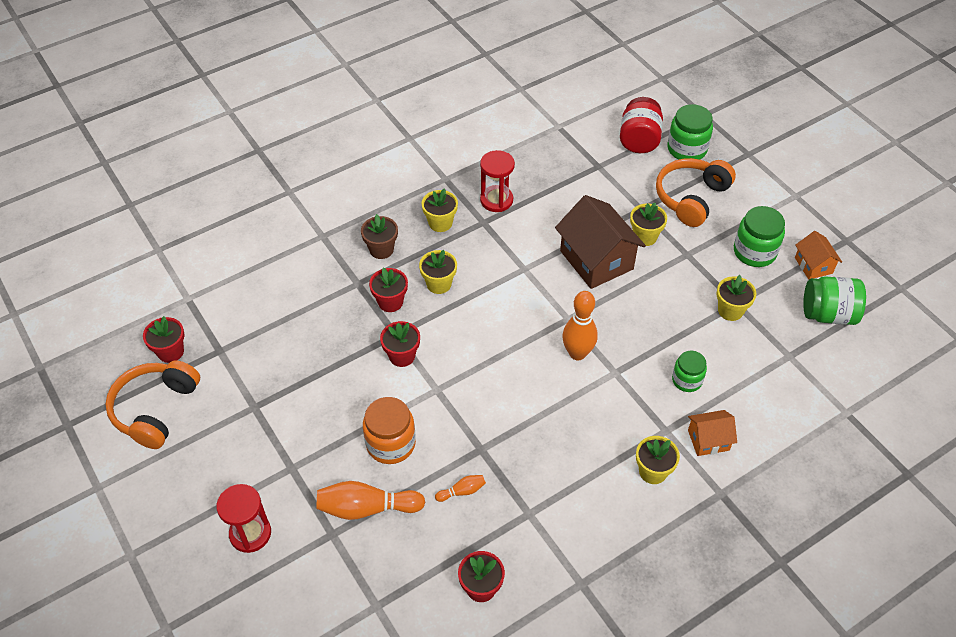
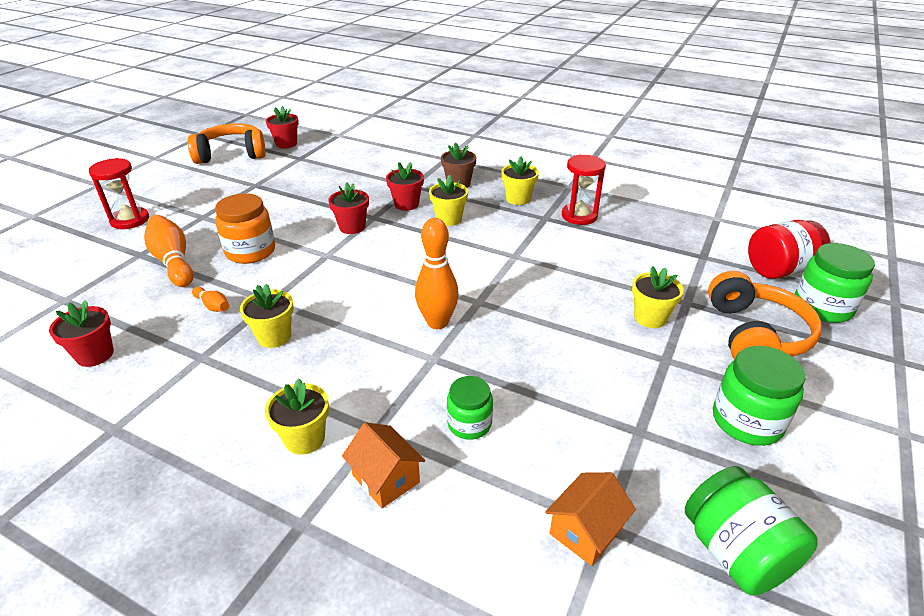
camera: 60 degrees right, 15 degrees down
brown house [555,195,646,289] -> none
orange headphones [656,158,736,227] -> orange headphones turned 90 degrees clockwise [708,271,822,360]
yellow flower pot [716,275,756,321] -> yellow flower pot moved to [240,284,294,348]
orange house [795,231,842,280] -> orange house moved to [545,472,636,566]

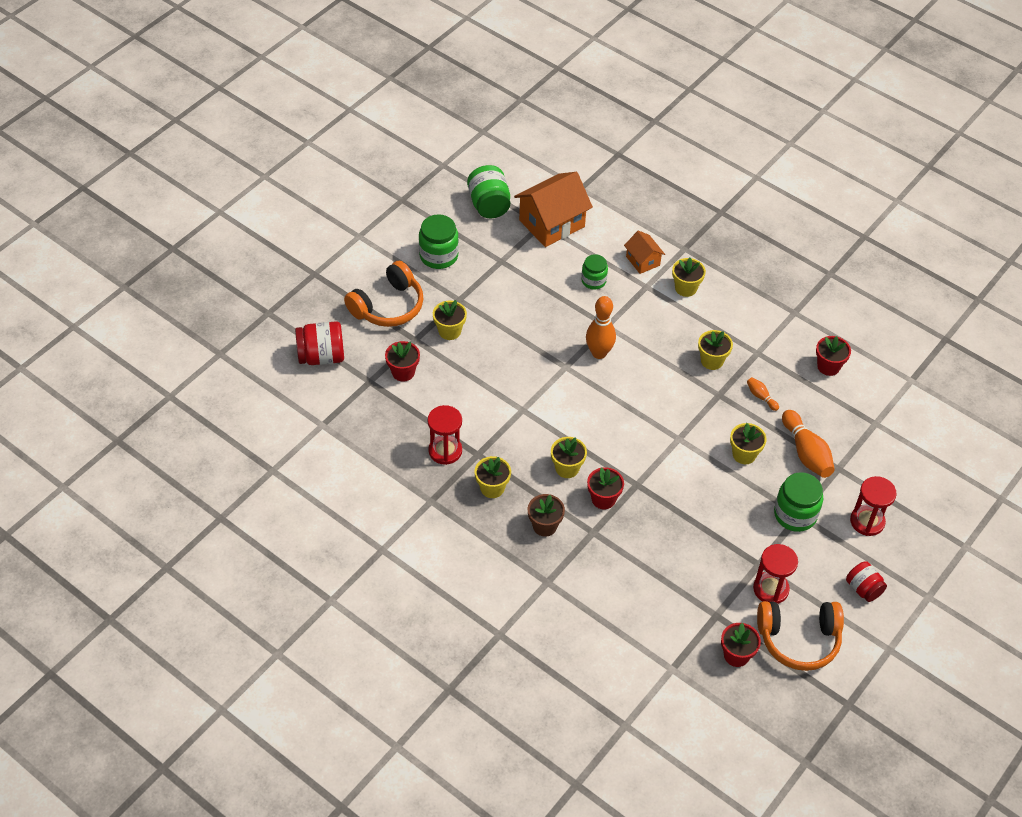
camera: 170 degrees left, 15 degrees up
orange jar [215,193,275,264] -> yellow flower pot [730,423,767,464]
red flower pot [328,182,369,234] -> red flower pot moved to [385,341,420,382]
orange house [545,472,636,566] -> orange house [514,172,593,247], size x1.89
orange headphones [708,271,822,360] -> orange headphones turned 150 degrees counterclockwise [344,261,423,327]
green jar [795,243,875,323] -> green jar moved to [774,472,823,532]
none -> red hourglass [753,544,798,604]
none -> red jar [846,561,887,602]

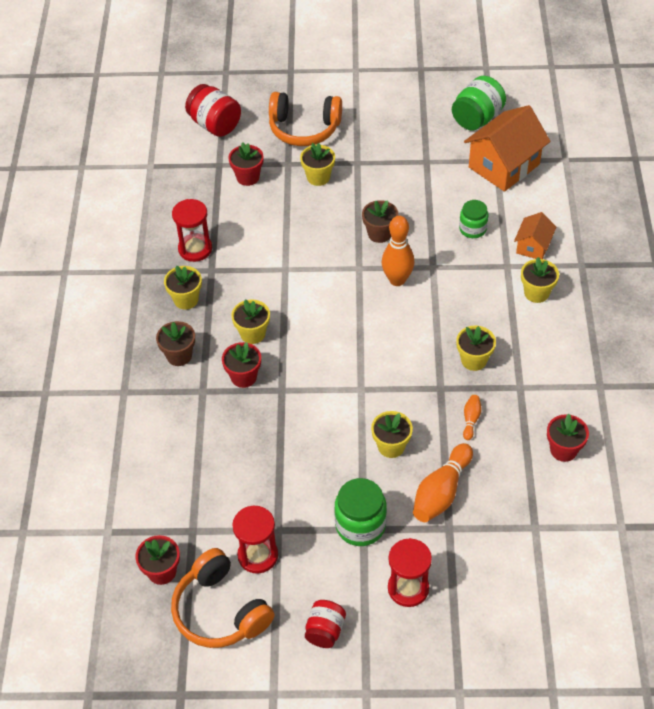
camera: 55 degrees right, 0 degrees up
green jar [419,214,459,269] -> none
orange house [514,172,593,247] -> orange house turned 60 degrees counterclockwise [464,105,551,192]
none -> brown flower pot [362,200,398,243]

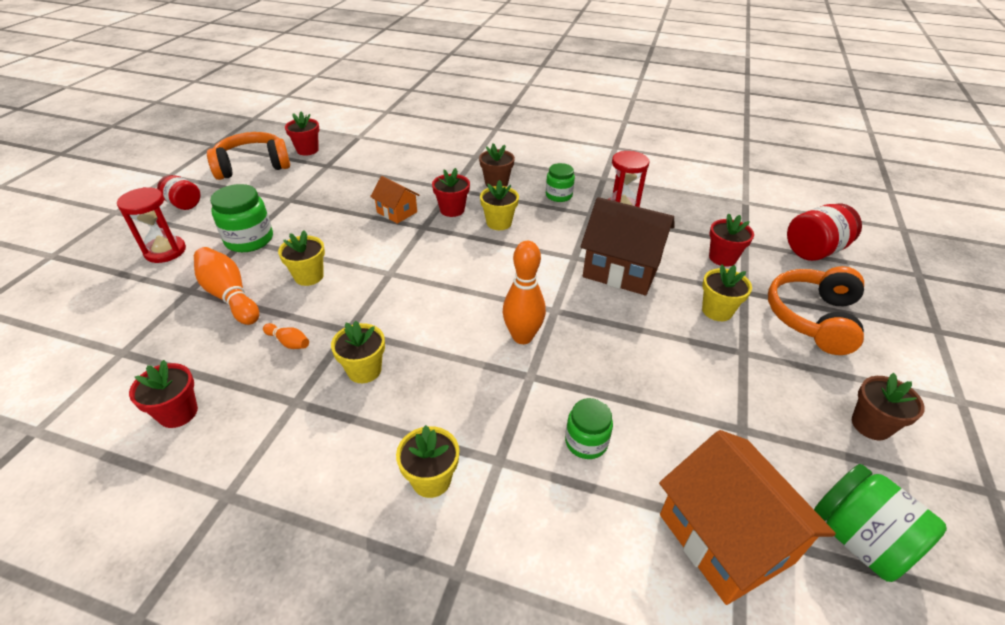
camera: 105 degrees right, 10 degrees down
yellow flower pot [164,265,202,309] -> green jar [546,163,575,202]
red hourglass [232,506,278,573] -> none
brown flower pot [362,200,398,243] -> brown flower pot moved to [852,373,925,441]
orange house [514,212,556,259] -> orange house moved to [370,176,419,224]
none -> brown house [581,197,675,295]

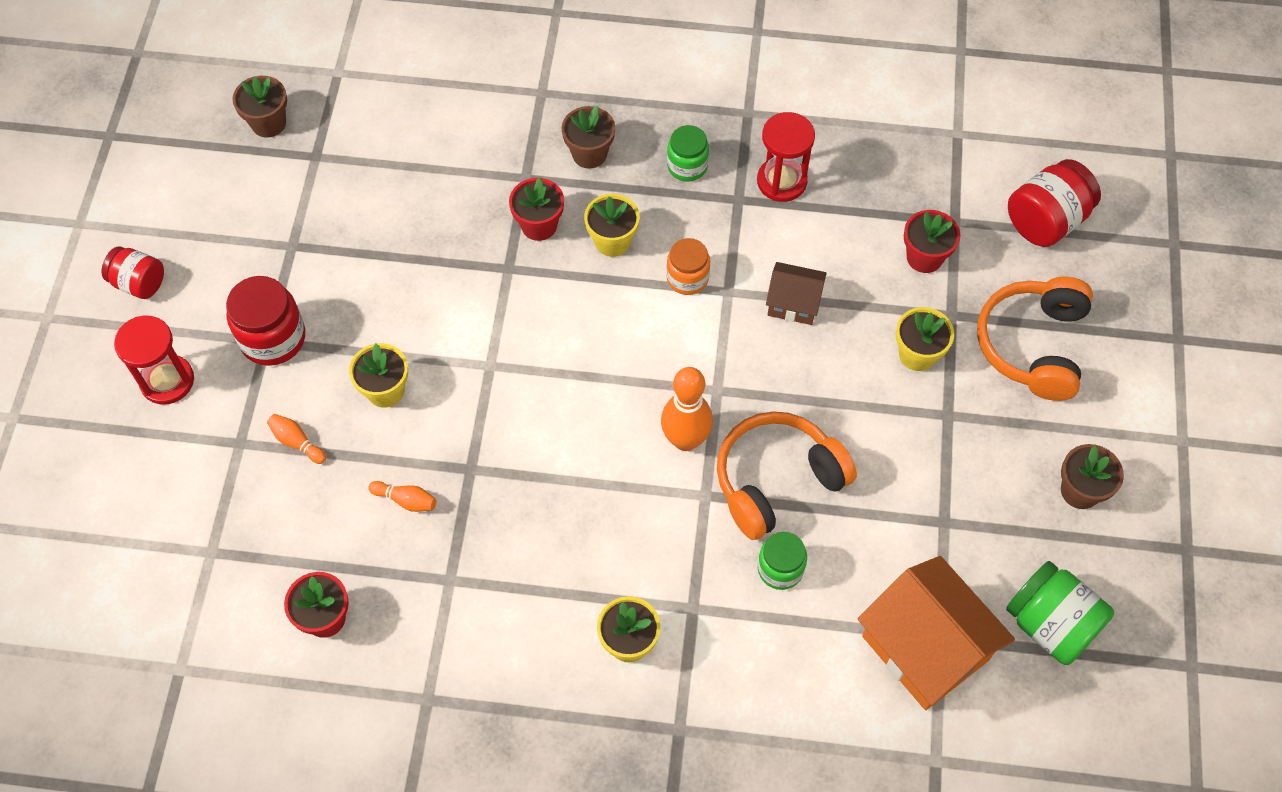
camera: 10 degrees left, 20 degrees up
orange bowling pin [194,247,259,325] -> orange bowling pin [267,414,326,464], size x0.49
orange headphones [207,132,290,180] -> orange headphones moved to [717,411,857,540]
green jar [210,184,273,252] -> red jar [226,276,305,366]
red flower pot [285,112,319,156] -> brown flower pot [232,76,287,138]
yellow flower pot [331,321,385,383] -> none
orange house [370,176,419,224] -> none
brown house [581,197,675,295] -> brown house [766,262,827,325], size x0.53
none -> orange jar [666,238,710,295]

